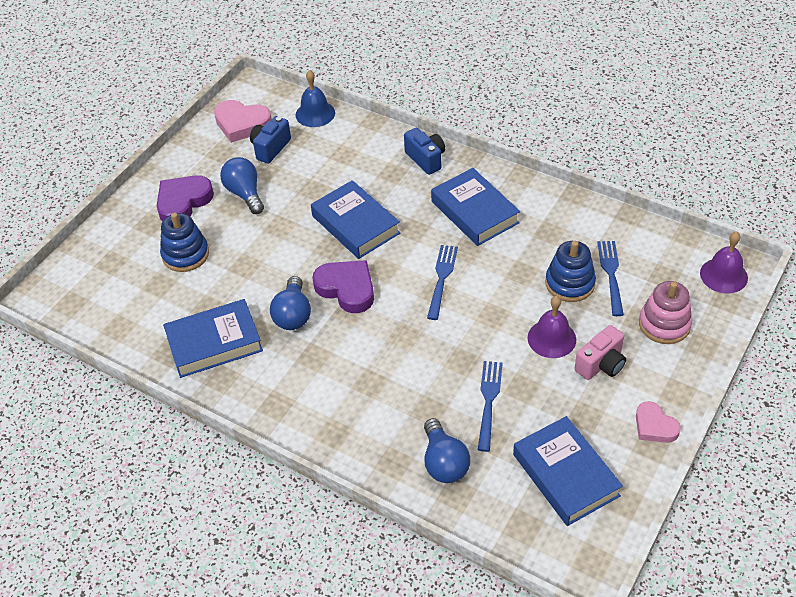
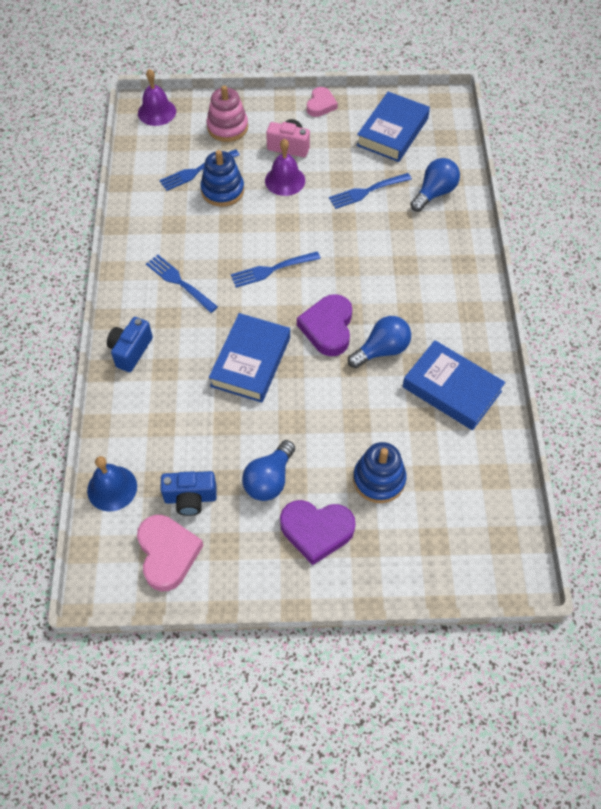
camera: 125 degrees left, 10 degrees up
blue book [431,168,520,246] -> blue fork [146,255,218,313]

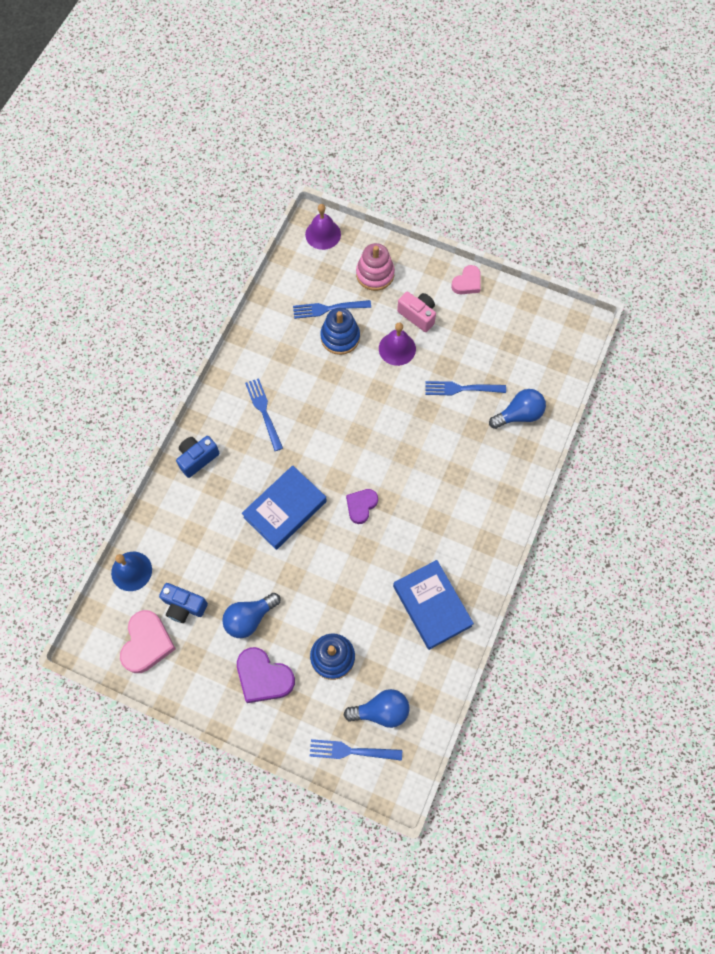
camera: 25 degrees right, 10 degrees up
blue fork [231,251,321,288] -> blue fork moved to [310,739,402,761]
purple heart [297,294,352,356] -> purple heart [346,489,378,524], size x0.64
blue light bulb [348,316,411,368] -> blue light bulb moved to [344,689,410,728]
blue book [357,92,430,162] -> none

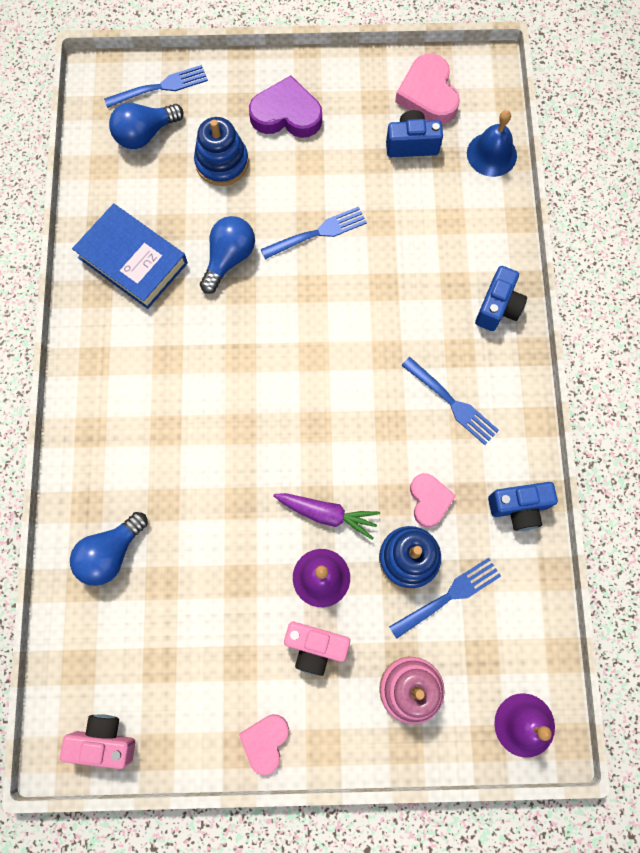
camera: 155 degrees right, 5 degrees up
blue light bulb [222,593,280,638] -> blue light bulb moved to [200,216,255,294]
blue book [242,465,327,550] -> none
purple heart [346,489,378,524] -> none
blue fork [425,381,506,395] -> blue fork moved to [261,207,367,259]
none -> pink camera [60,714,135,769]
none -> purple carrot [273,493,380,540]
none -> pink heart [410,473,456,527]
none -> blue camera [488,482,558,531]

